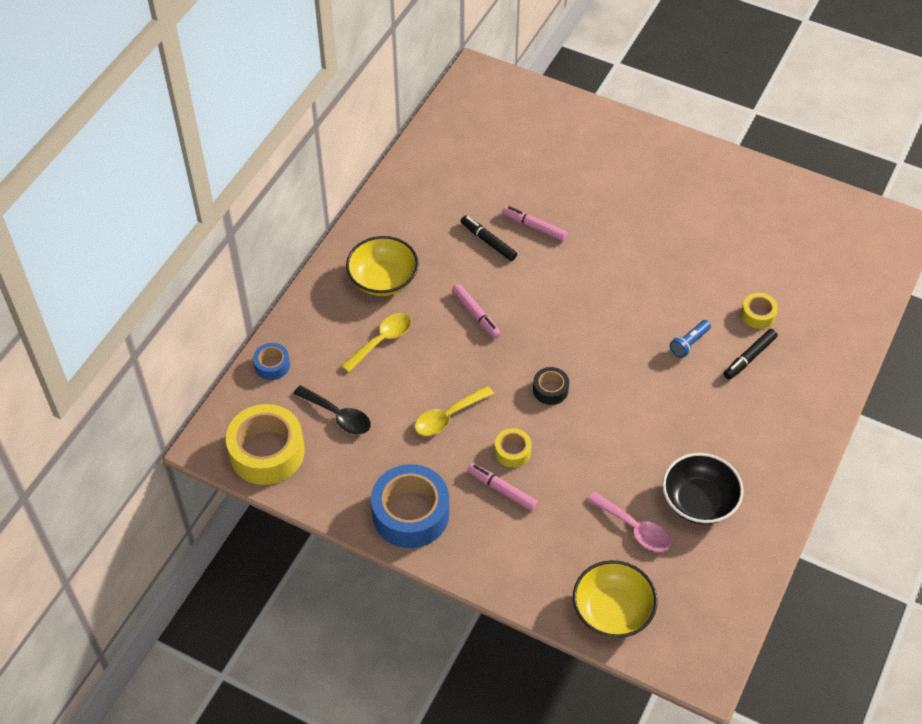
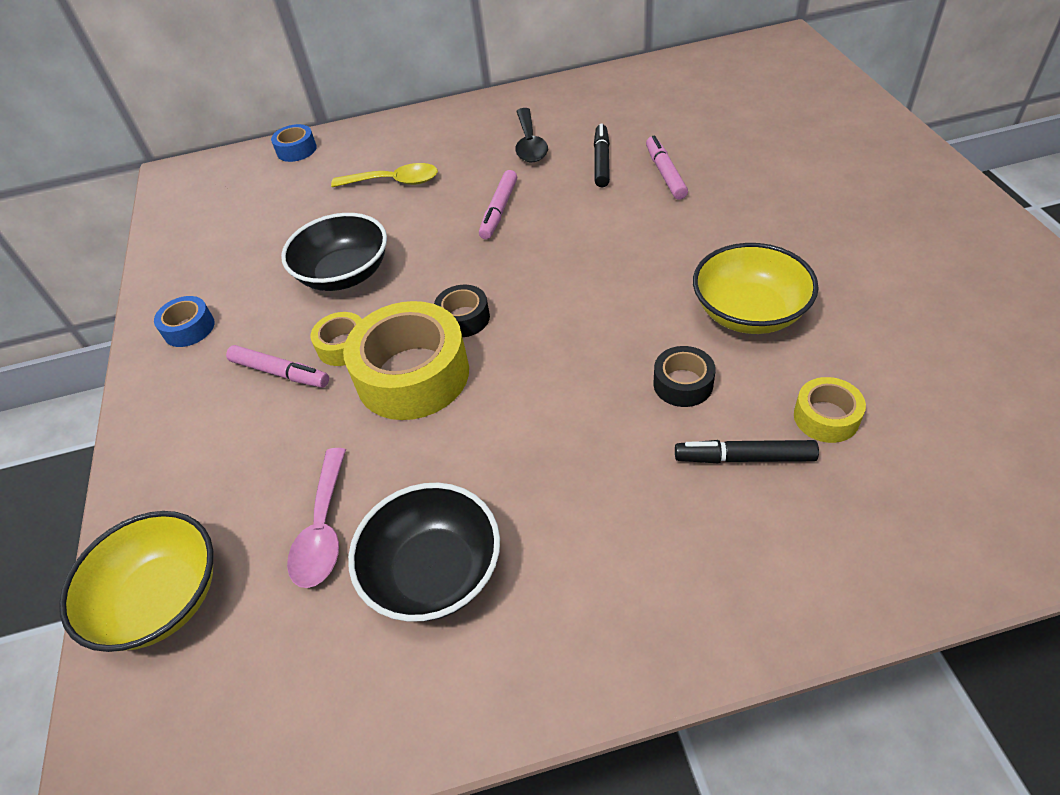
camera: 55 degrees right, 5 degrees down
yellow tape [226,404,305,485] -> yellow tape moved to [343,301,469,420]
black spoon [293,385,371,434] -> black spoon moved to [515,108,548,162]
yellow bowl [346,236,419,296] -> yellow bowl moved to [693,243,819,334]
blue tape [371,464,449,548] -> blue tape [154,296,215,347], size x0.49
yellow spoon [415,386,494,436] -> black bowl [281,213,387,291]
pink marker [467,463,538,511] -> pink marker turned 120 degrees clockwise [226,345,329,388]
blue flashlight [670,320,711,358] -> black tape [654,346,716,407]

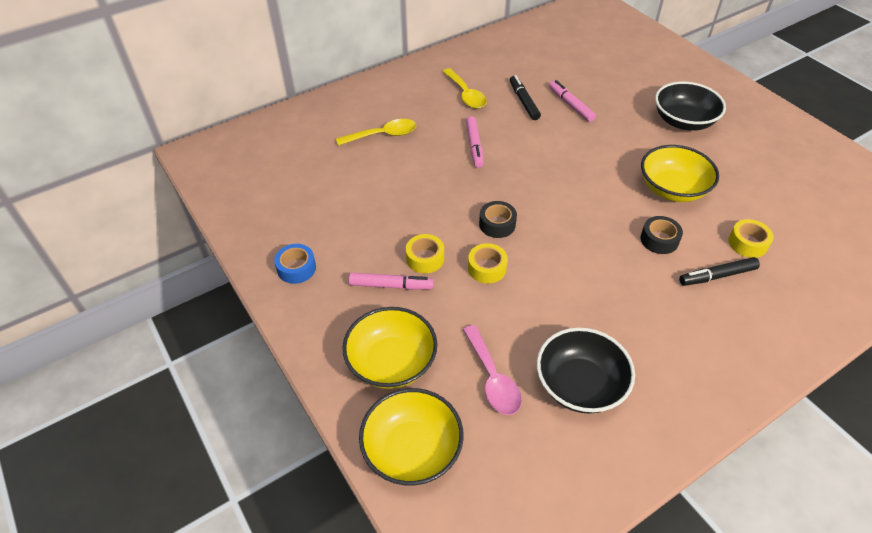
camera: 25 degrees left, 0 degrees up
blue tape [271,124,317,162] -> none
black bowl [281,213,387,291] -> black bowl moved to [655,82,726,131]
yellow tape [343,301,469,420] -> yellow tape [468,243,508,284], size x0.49
black spoon [515,108,548,162] -> yellow spoon [442,68,487,109]
none -> yellow bowl [343,307,437,389]

